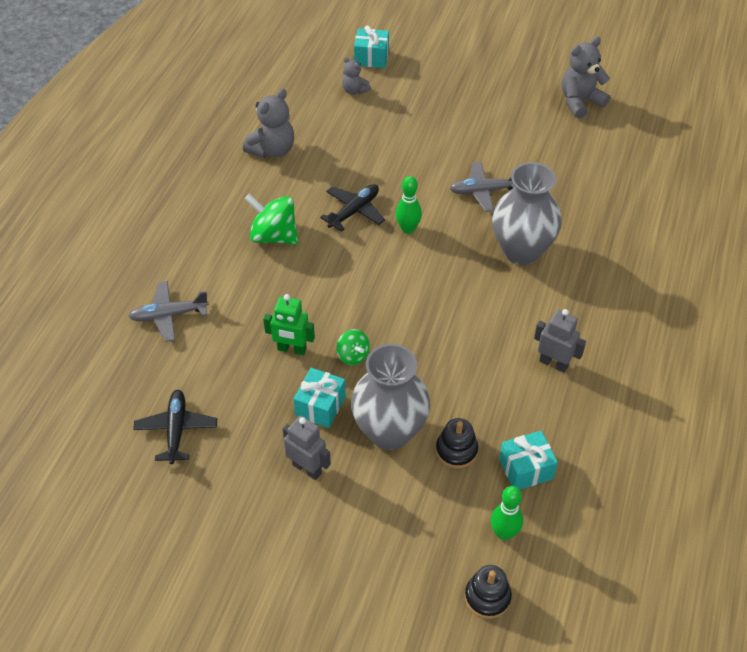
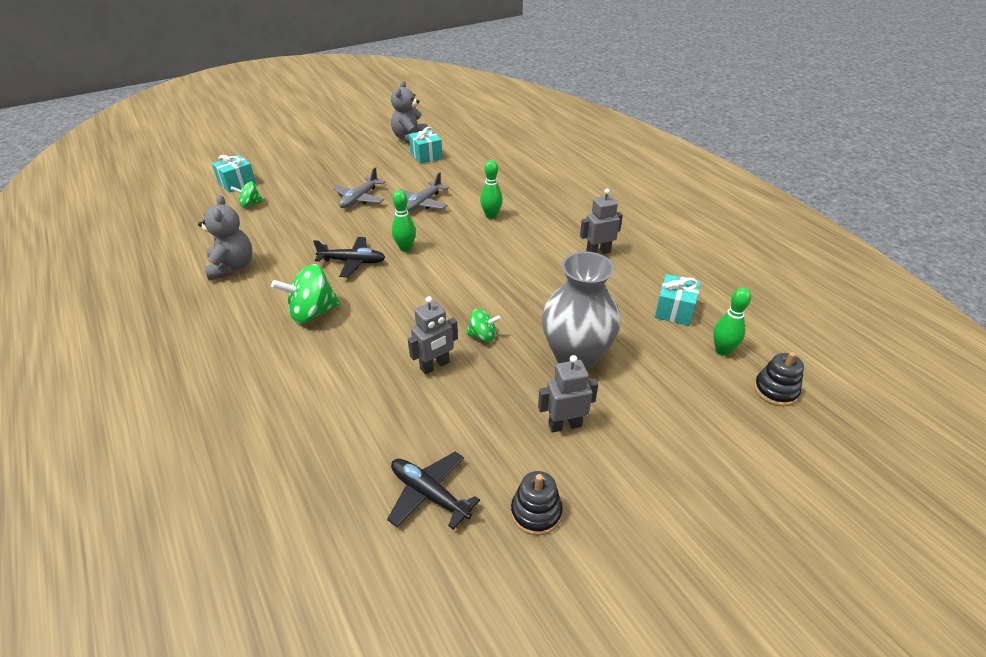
camera: 50 degrees left, 10 degrees down
grey plane [129,281,209,342] -> grey plane moved to [333,167,385,208]
green robot [263,294,315,355] -> grey robot [408,296,458,374]
turquoise gift [294,368,346,428] -> turquoise gift moved to [409,127,443,164]
black plane [320,184,385,232] -> black plane turned 105 degrees clockwise [313,237,385,277]
grey teddy bear [342,57,371,95] -> green spinning top [231,182,264,207]
black stacking toy [436,418,478,469] -> black stacking toy moved to [511,471,563,536]
grey vase [492,162,562,265] -> green bowling pin [480,160,503,219]

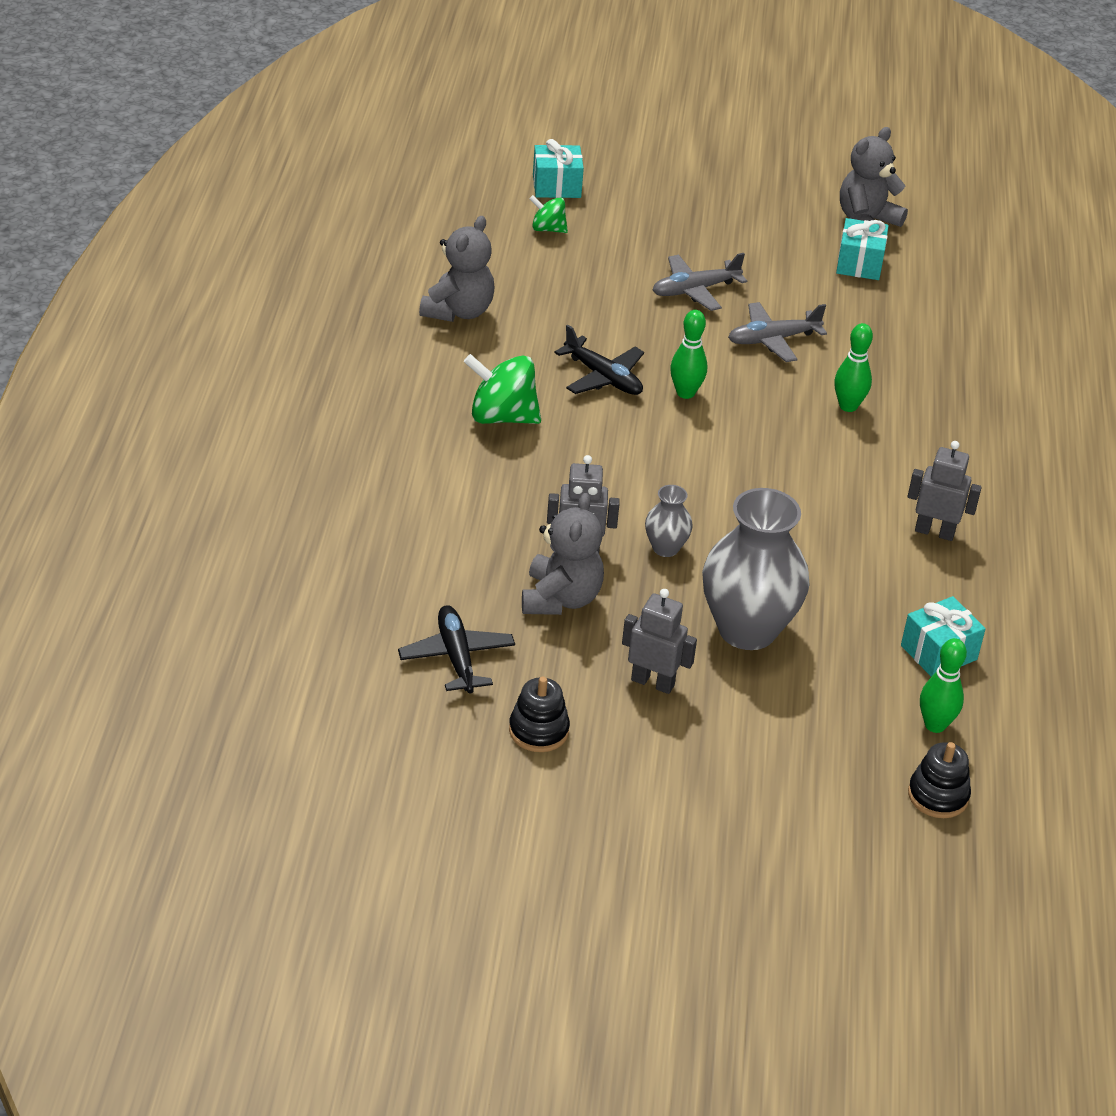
camera: 35 degrees right, 0 degrees up
green spinning top [466,309,501,342] -> grey vase [645,485,693,557]
none -> grey teddy bear [522,493,604,615]

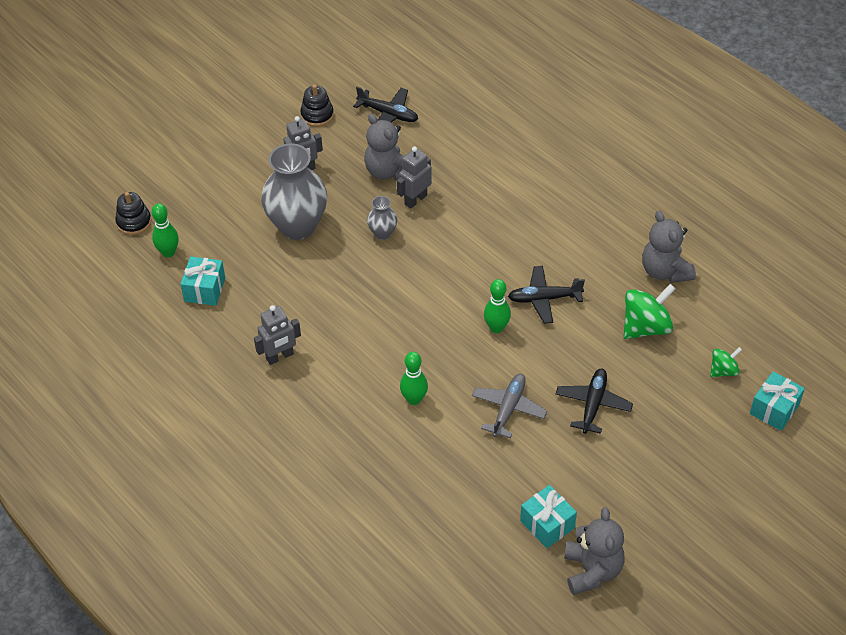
camera: 135 degrees right, 10 degrees up
green spinning top [464,354,541,424] -> green spinning top moved to [623,284,676,339]
grey plane [653,253,747,311] -> black plane [556,369,633,434]

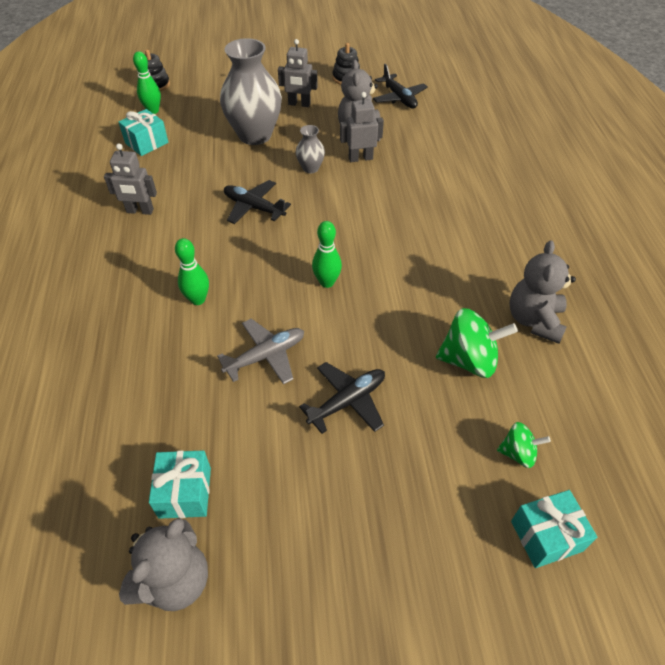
camera: 35 degrees right, 0 degrees up
black plane [508,266,585,324] -> black plane moved to [224,180,291,224]

